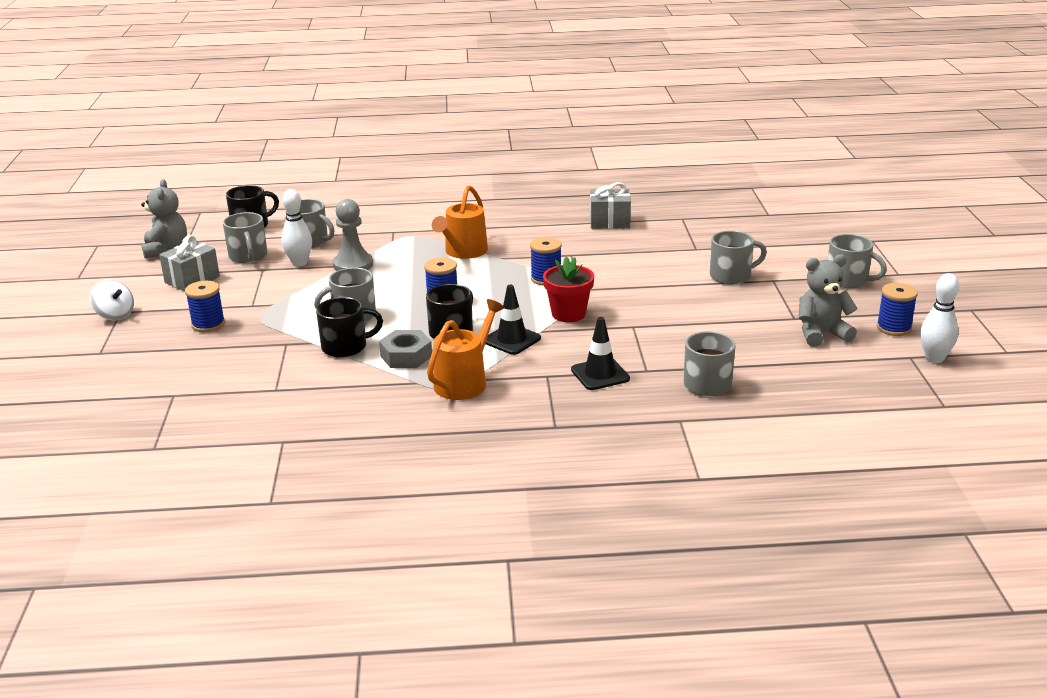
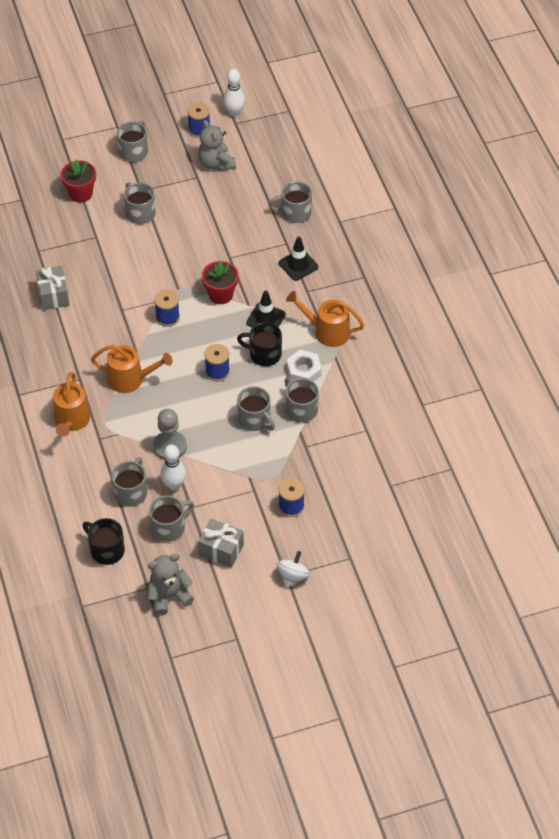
camera: 105 degrees left, 25 degrees up
black mug [316,297,383,357] -> grey mug [285,378,319,423]
grey nut [379,330,432,368] -> white nut [287,350,322,382]
none -> orange watering can [53,372,90,437]
none -> red flower pot [61,159,96,203]

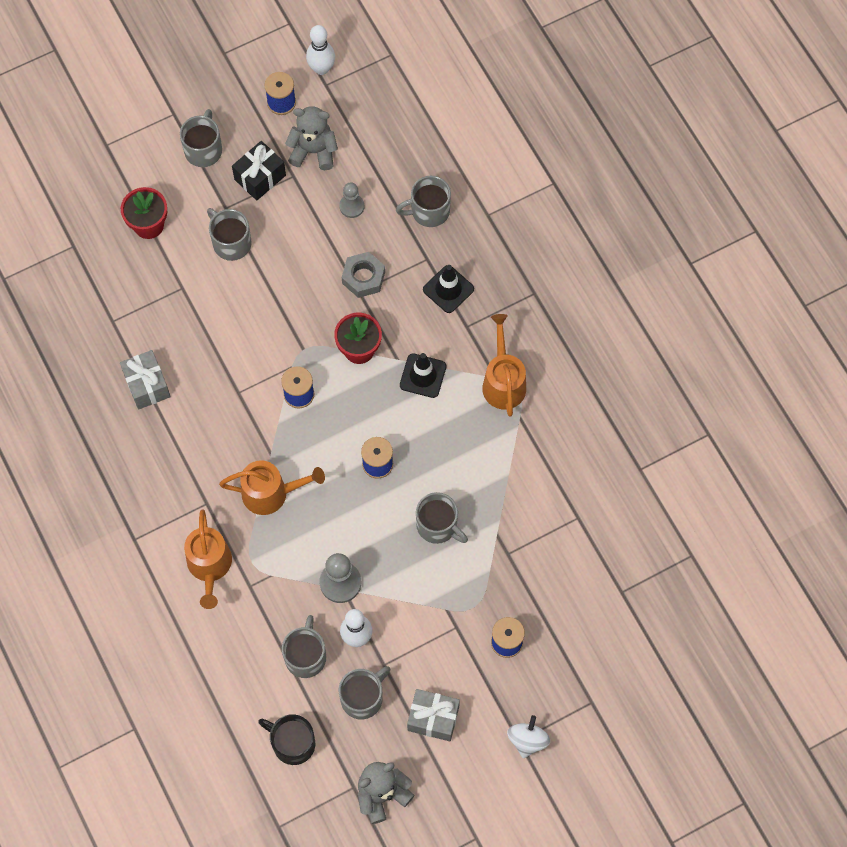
camera: 10 degrees left, 15 degrees up
grey teddy bear [198,120,236,171] -> grey teddy bear turned 135 degrees clockwise [285,106,338,170]
black mug [237,322,282,366] -> none
grey mug [285,378,319,423] -> none
orange watering can [286,291,364,347] -> orange watering can turned 75 degrees clockwise [482,314,526,417]
white nut [287,350,322,382] -> none
none -> black gift [232,141,286,201]
none -> grey pawn [339,182,364,218]
none -> grey nut [342,252,385,298]

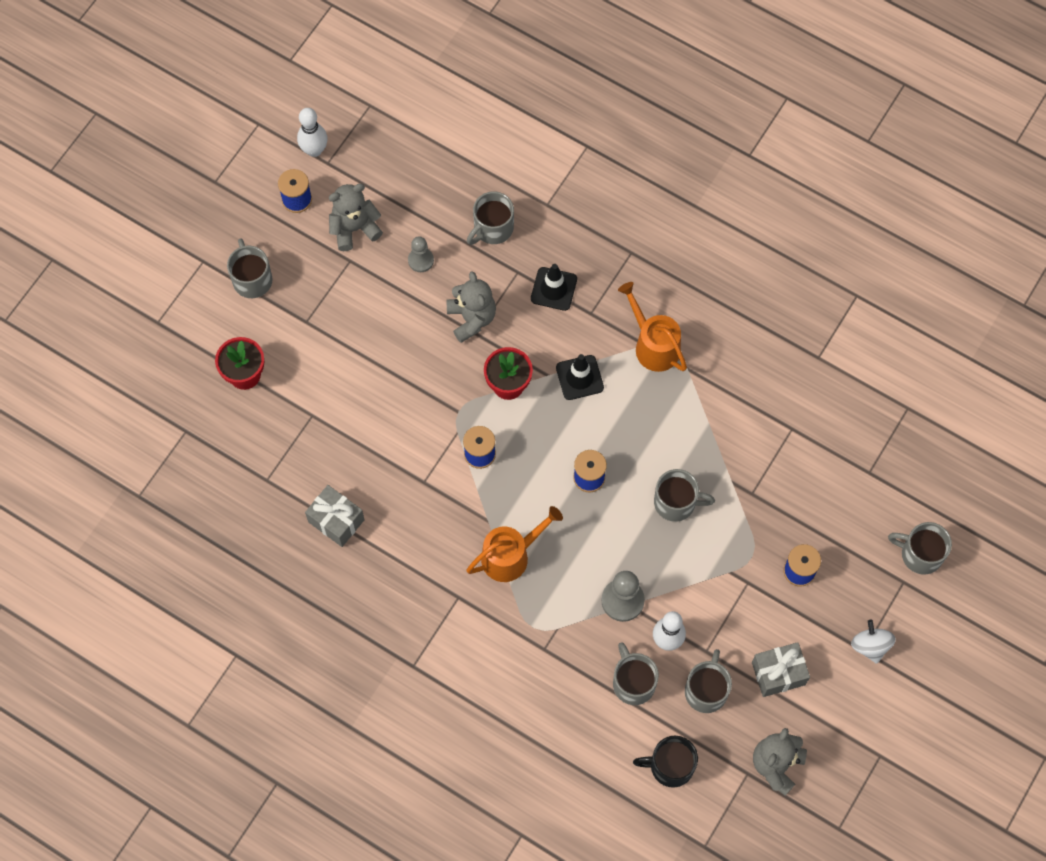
camera: 30 degrees left, 0 degrees up
orange watering can [184,509,232,609] -> none
grey mug [207,208,252,261] -> grey mug moved to [888,522,952,574]
black gift [232,141,286,201] -> none
grey nut [342,252,385,298] -> grey teddy bear [446,271,496,343]

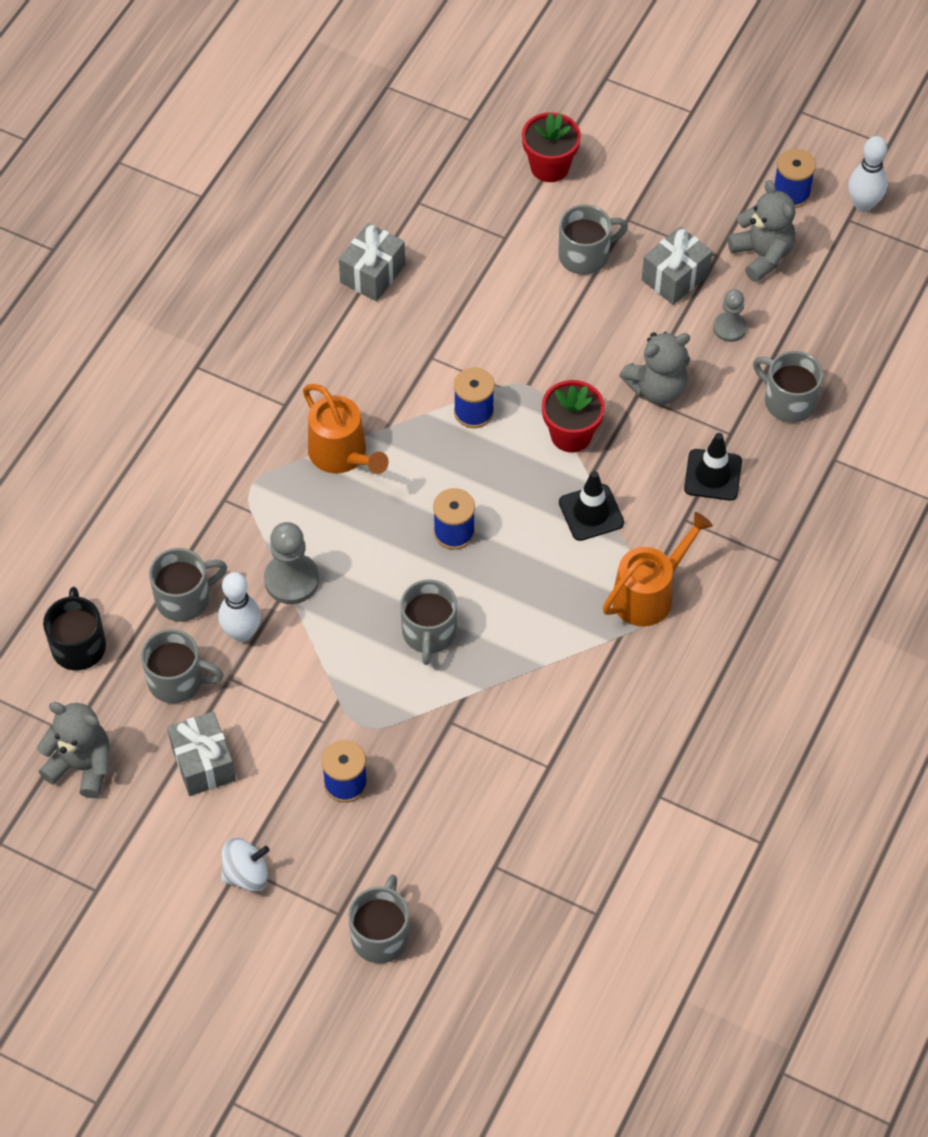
camera: 85 degrees right, 10 degrees down
grey mug [227,238,273,298] -> grey mug moved to [558,204,628,275]
none -> grey gift [642,226,712,305]

